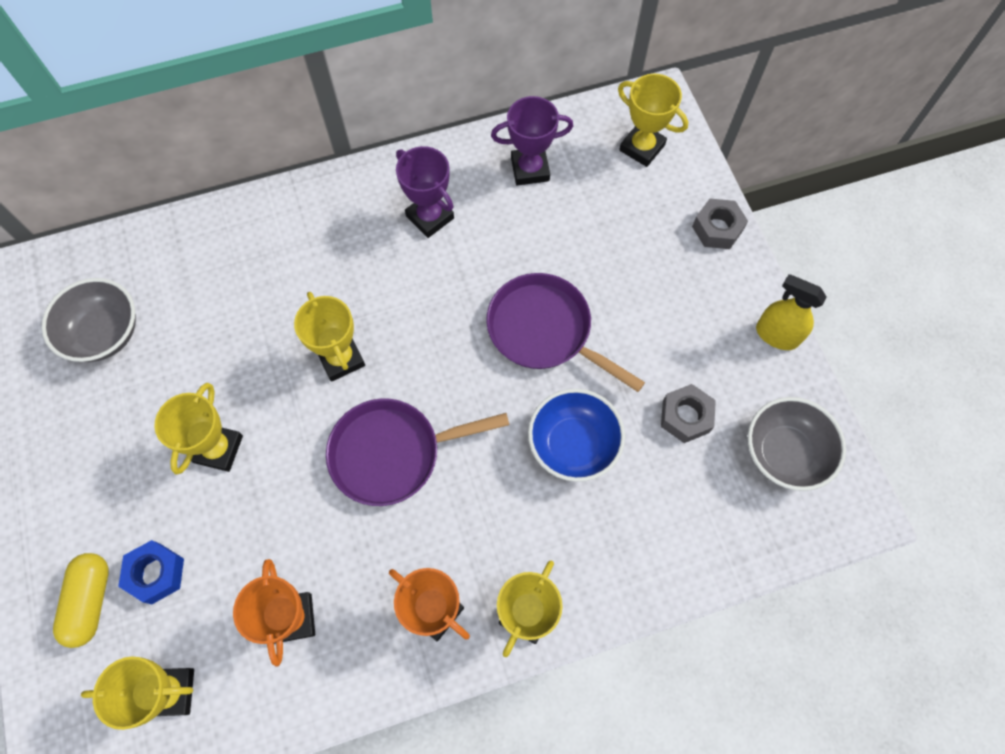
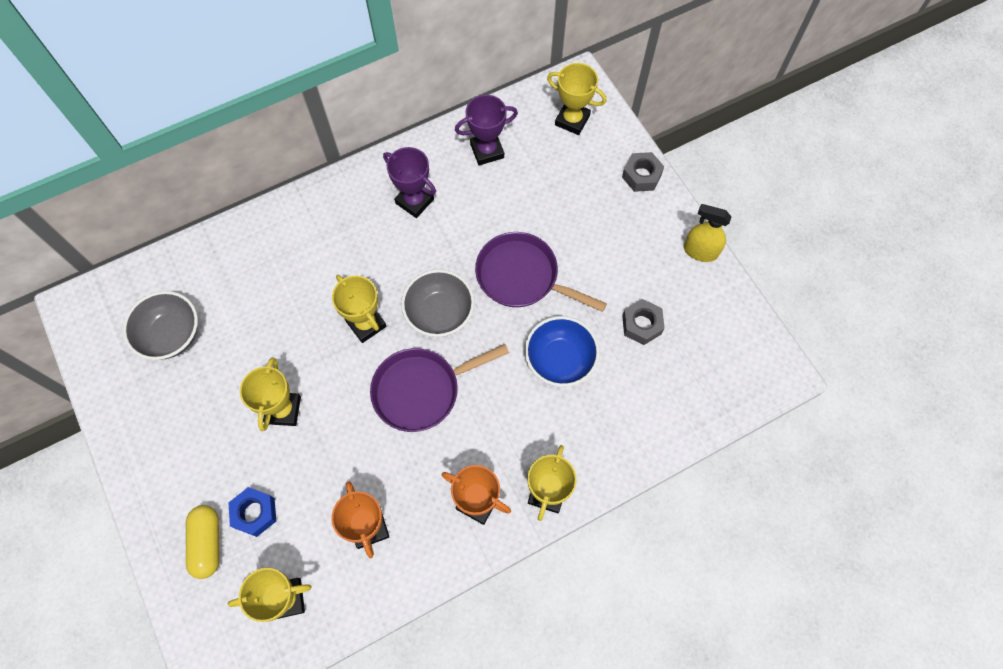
camera: 10 degrees left, 0 degrees up
grey bowl [748,397,846,491] -> grey bowl moved to [401,269,475,337]

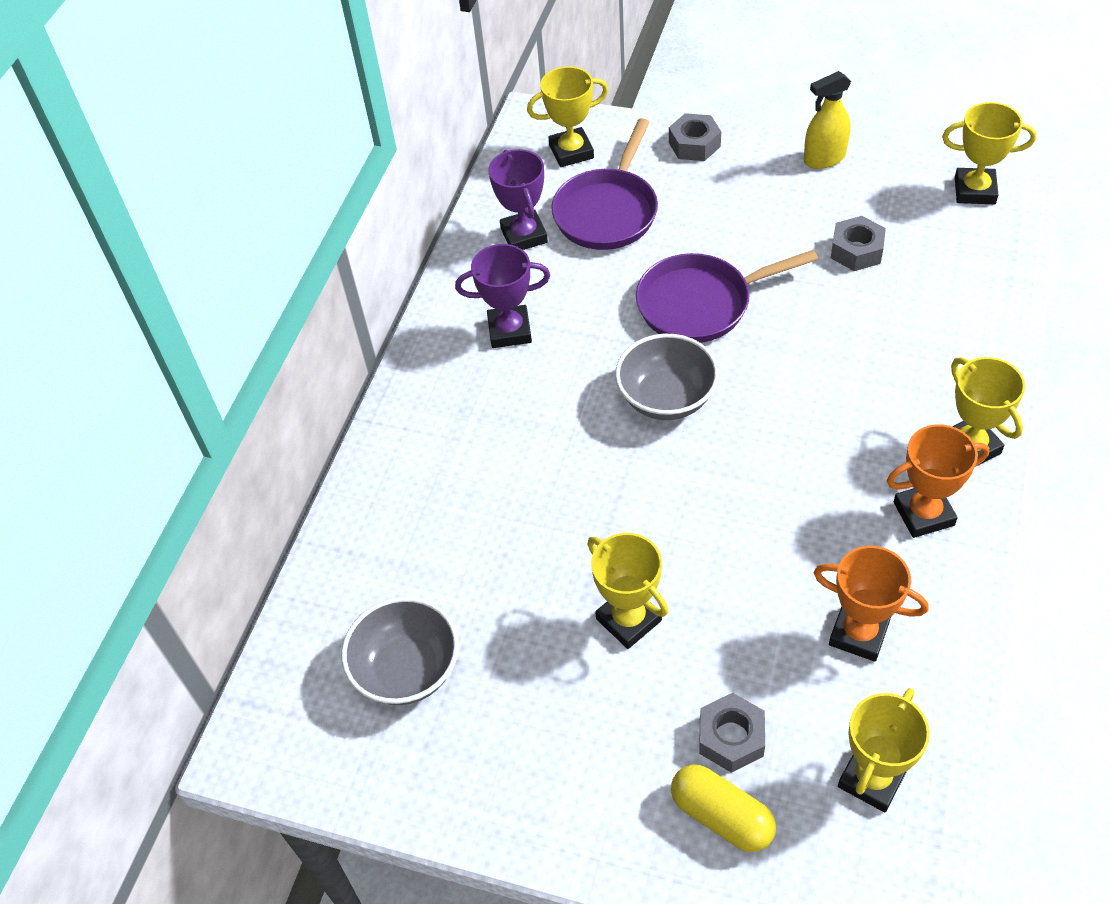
camera: 40 degrees left, 15 degrees down
blue nut [228,487,276,537] -> grey nut [699,693,765,773]
yellow trophy [332,275,387,343] -> yellow trophy moved to [942,102,1036,204]
purple pan [370,344,509,432] -> purple pan moved to [551,118,658,250]
purple trophy [455,95,518,165] -> purple trophy turned 45 degrees counterclockwise [488,149,548,250]
blue bowl [525,316,600,387] -> none

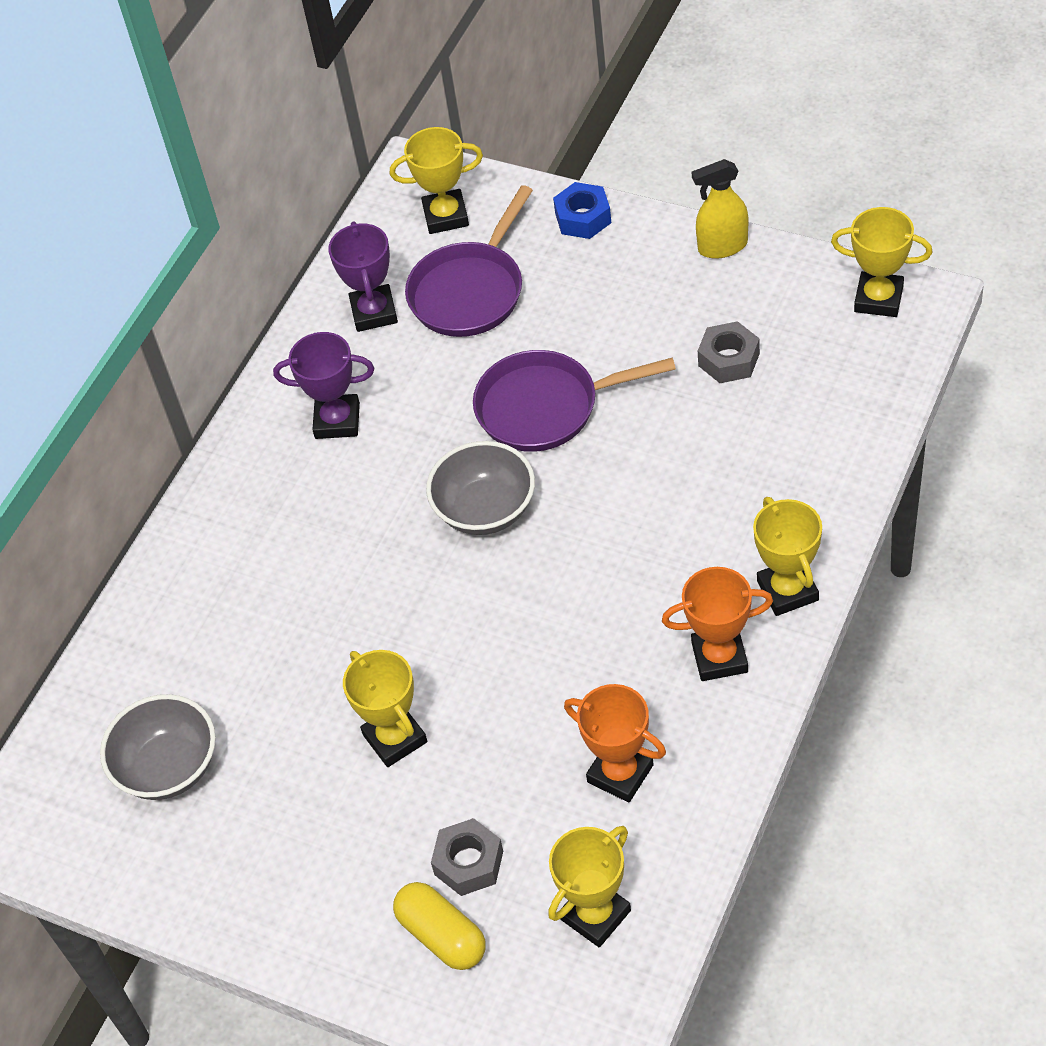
camera: 10 degrees right, 0 degrees up
grey nut [669,113,721,161] -> blue nut [553,182,611,239]

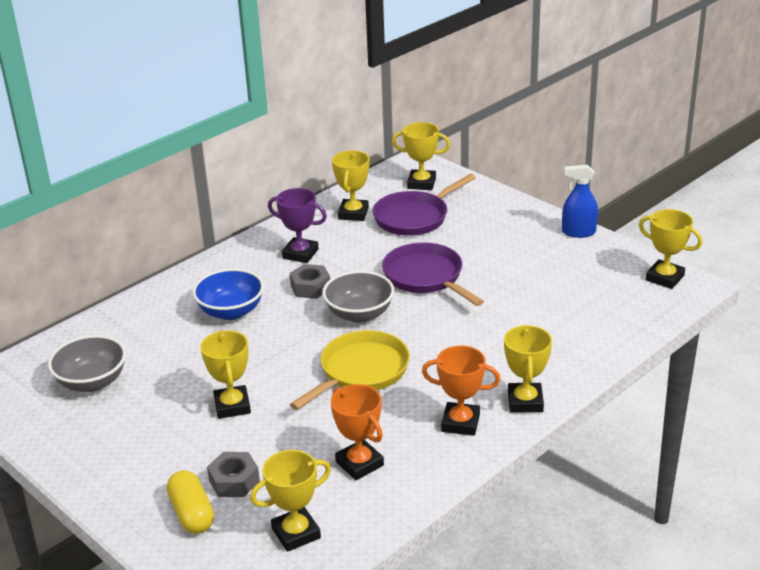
camera: 15 degrees right, 20 degrees down
purple trophy [328,222,398,332] -> yellow trophy [332,150,369,221]
purple pan [473,350,676,452] -> purple pan turned 45 degrees clockwise [382,242,484,306]
blue nut [553,182,611,239] -> none
yellow spray bottle [692,159,748,259] -> blue spray bottle [562,165,598,238]
grey nut [698,321,760,383] -> grey nut moved to [290,264,330,299]
none -> blue bowl [192,268,264,320]
none -> yellow pan [290,330,410,410]

